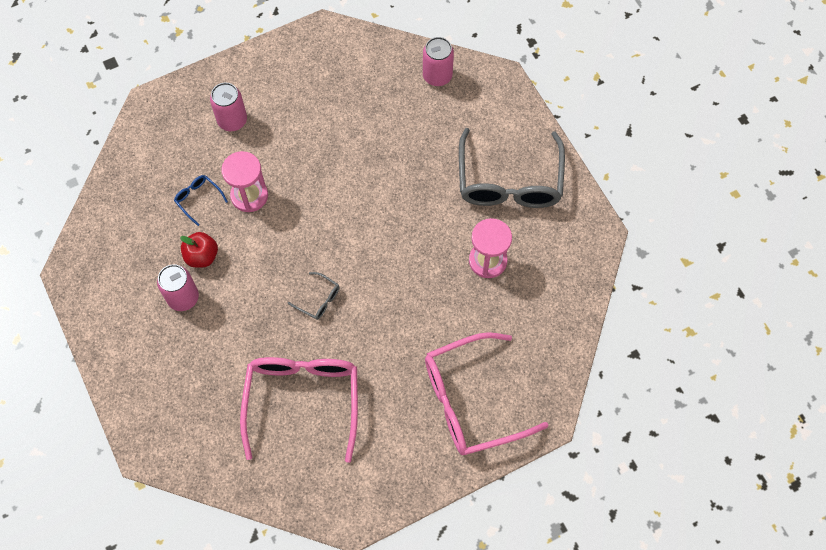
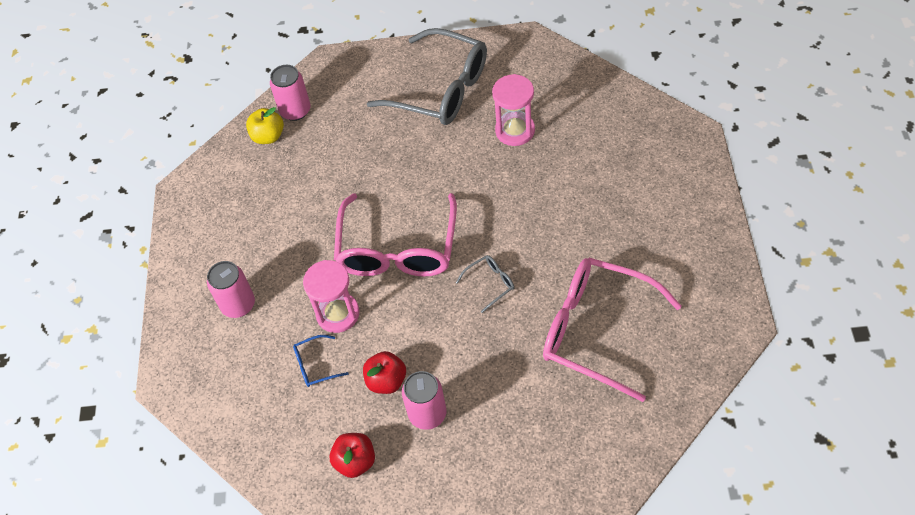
camera: 60 degrees left, 10 degrees down
pink glasses [425,332,548,455] -> pink glasses moved to [334,193,457,277]
none -> yellow apple [246,107,284,144]
none -> red apple [329,433,375,478]

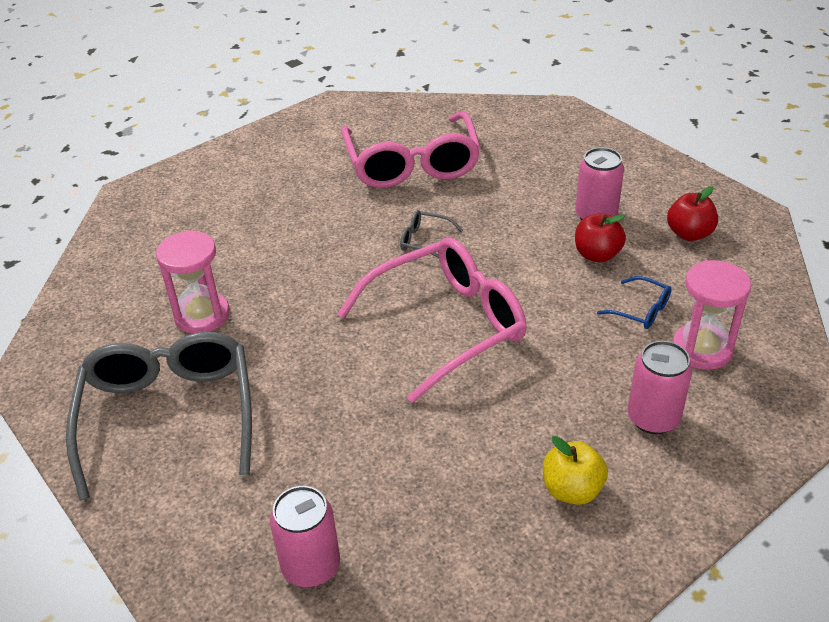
camera: 130 degrees left, 15 degrees down
yellow apple [246,107,284,144] -> yellow apple moved to [543,436,608,505]
pink hourglass [303,260,360,333] -> pink hourglass moved to [673,260,751,370]

